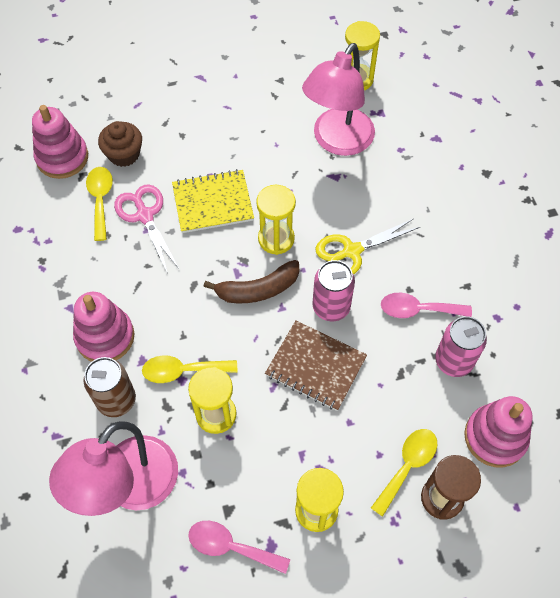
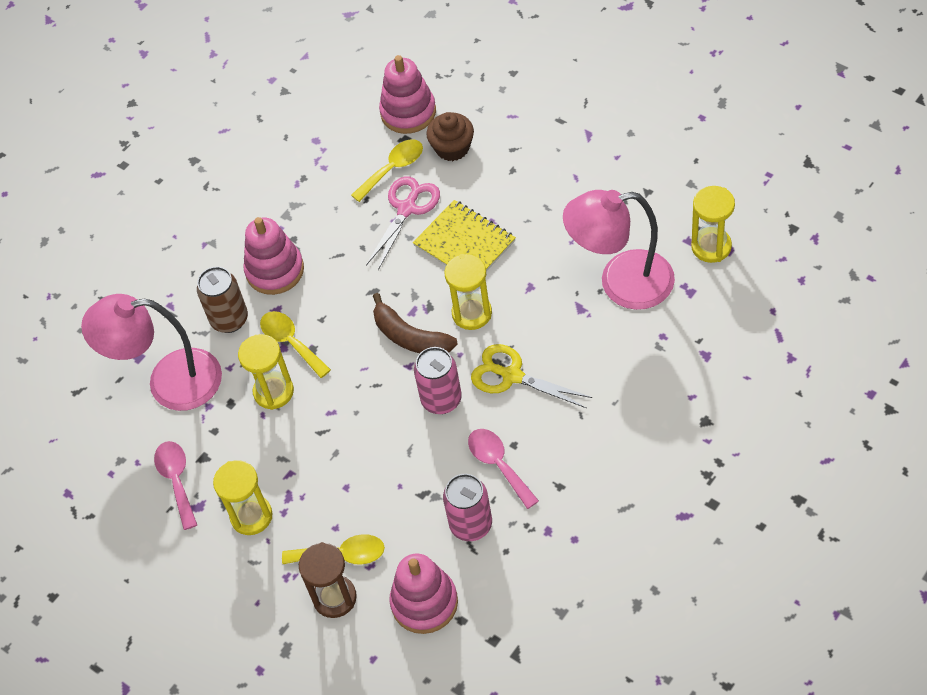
camera: 60 degrees right, 5 degrees down
brown notebook [265,321,367,411] -> none

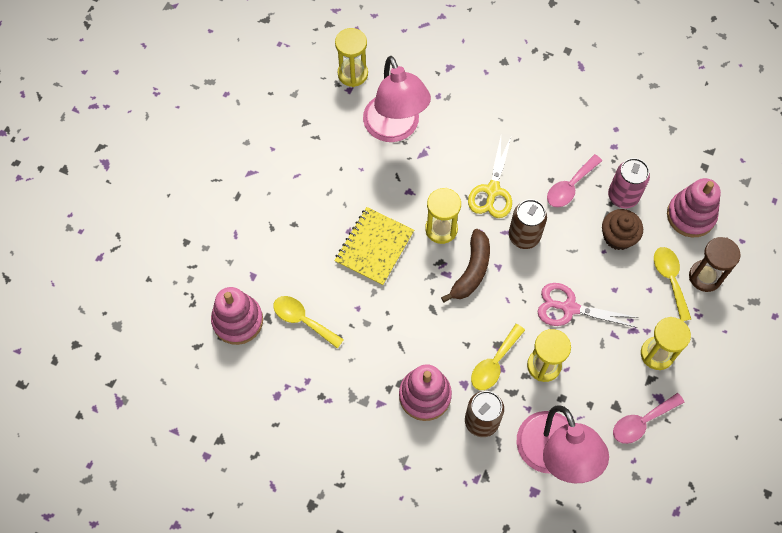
camera: 110 degrees left, 10 degrees up
pink scissors [366,176,440,270] -> pink scissors moved to [537,283,639,328]
pink can [414,347,462,414] -> brown can [509,199,547,249]
brown cupcake [426,112,474,161] -> brown cupcake moved to [602,209,643,250]

